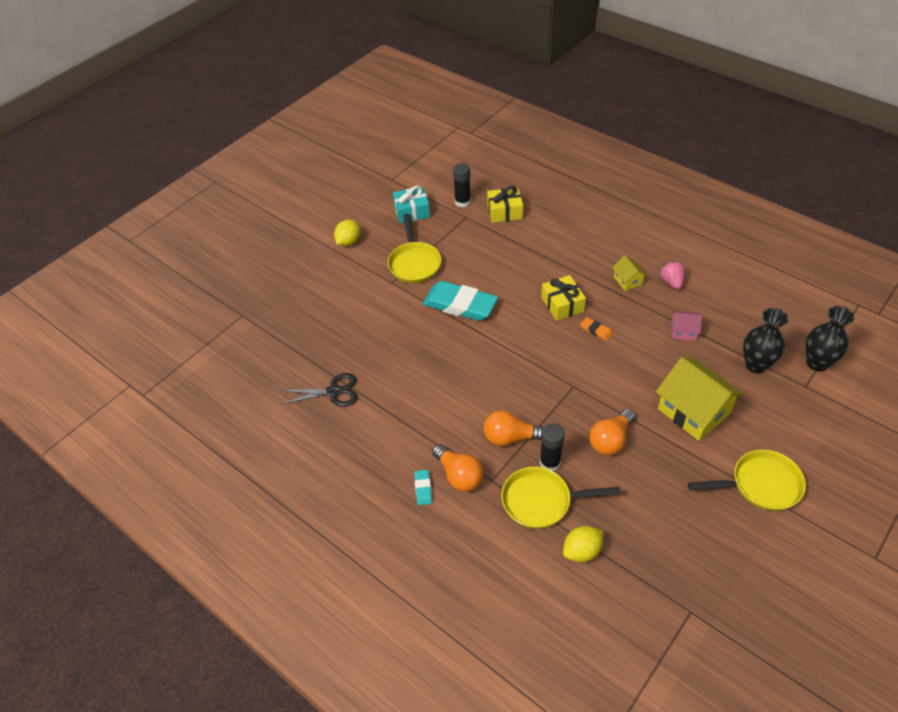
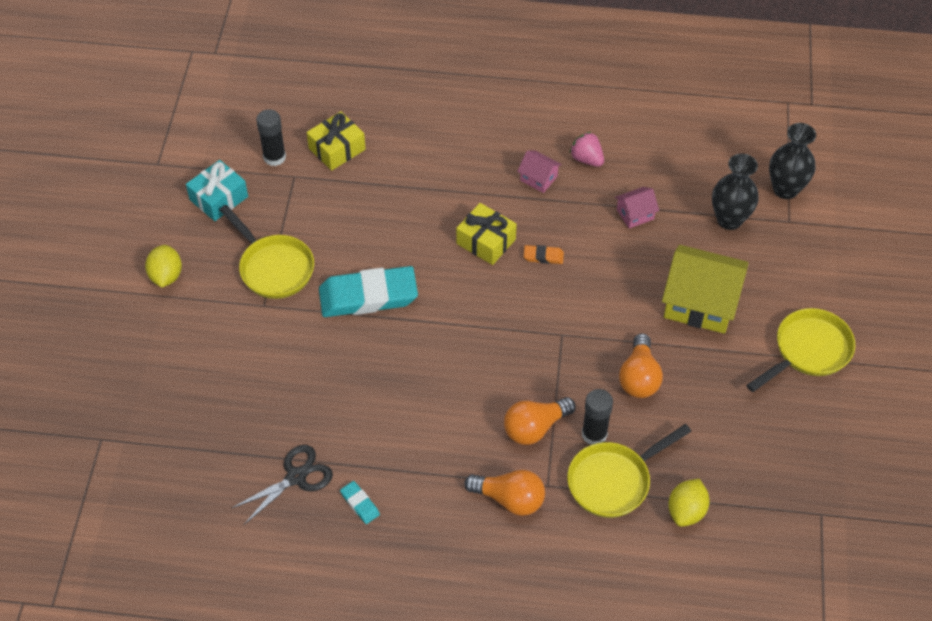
camera: 35 degrees left, 5 degrees up
turquoise eraser [414,470,432,505] -> turquoise eraser moved to [340,481,380,524]
yellow house [612,255,647,291] -> pink house [517,151,562,193]

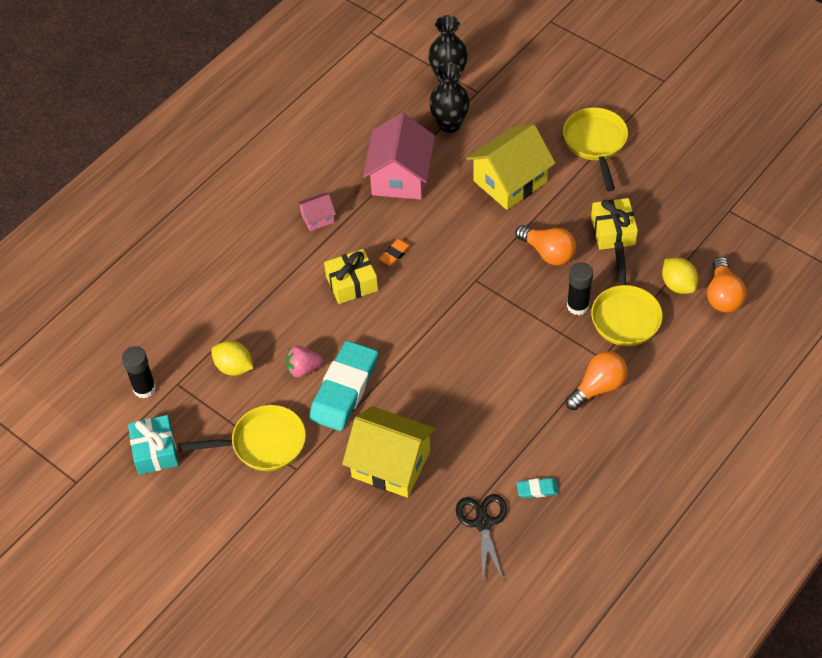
camera: 55 degrees left, 0 degrees up
yellow lemon [145,245,182,288] -> yellow lemon moved to [211,341,253,376]
yellow gift [307,111,366,171] -> yellow gift moved to [591,198,638,250]
orange light bulb [504,397,575,445] -> orange light bulb moved to [707,257,747,312]
pink strawberry [570,132,604,167] -> pink strawberry moved to [286,346,323,378]
pink house [615,187,659,228] -> pink house [363,113,435,200], size x2.08
none -> yellow house [342,406,436,498]

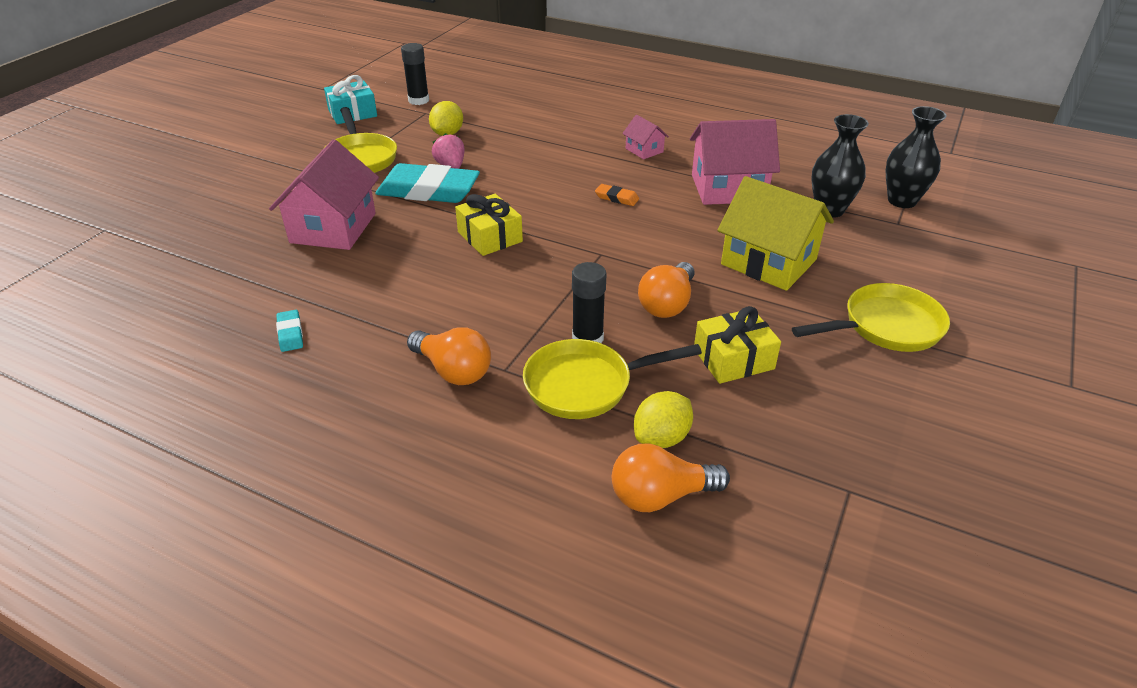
camera: 75 degrees right, 15 degrees down
yellow gift [324,249,378,304] -> yellow gift moved to [455,194,523,256]
yellow house [342,406,436,498] -> pink house [269,139,379,250]
black scissors [456,494,507,579] -> none

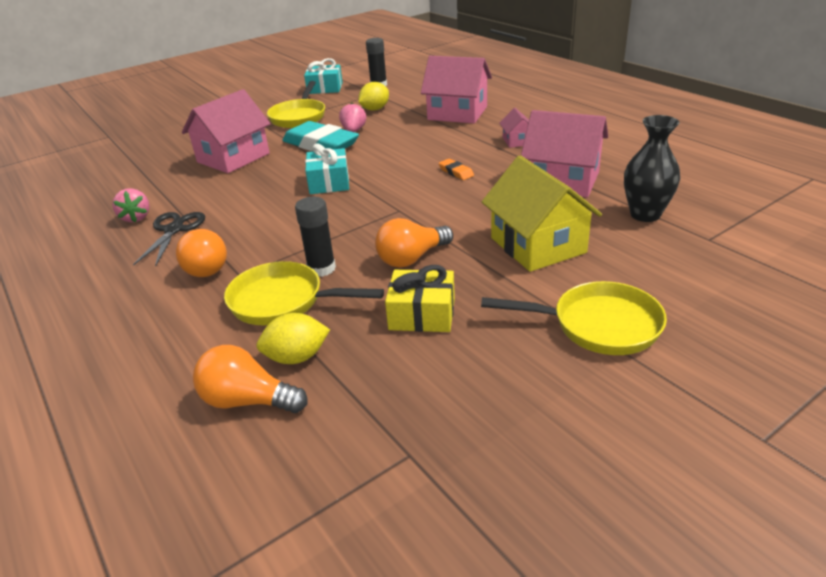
camera: 30 degrees right, 5 degrees down
turquoise eraser [276,310,303,352] -> pink strawberry [112,188,149,222]
yellow gift [455,194,523,256] -> turquoise gift [305,143,349,194]
black vase [886,106,947,208] -> none
none -> black scissors [133,212,205,267]
none -> pink house [421,56,492,123]

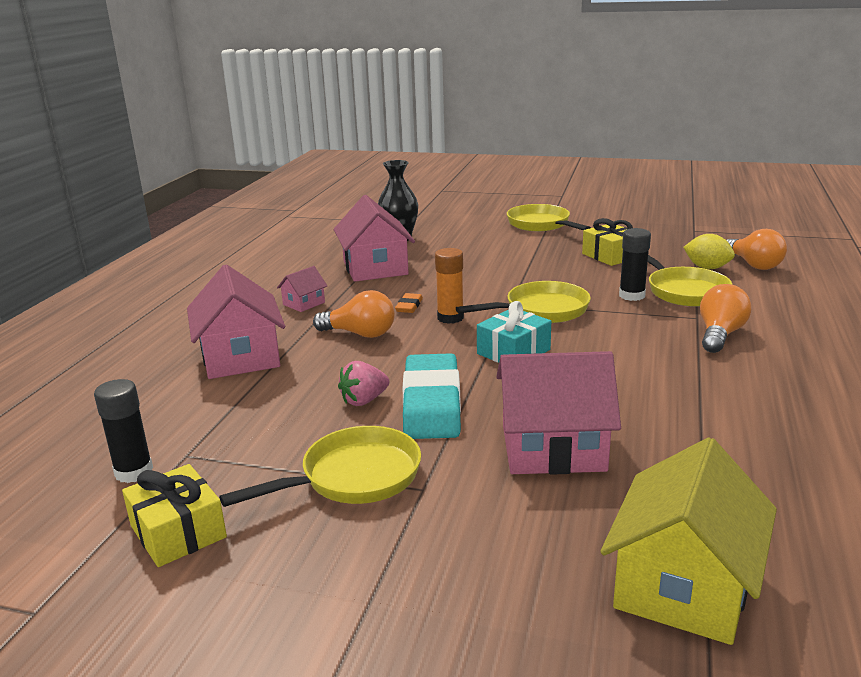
camera: 130 degrees left, 10 degrees down
pink strawberry [112,188,149,222] -> none
black scissors [133,212,205,267] -> none
turquoise gift [304,58,343,94] -> yellow gift [122,464,227,567]
yellow lemon [358,82,389,111] -> none
orange light bulb [375,218,453,268] -> orange light bulb moved to [313,290,395,338]
yellow house [482,155,602,272] -> yellow house moved to [600,437,777,645]
none -> orange glue stick [435,248,464,324]
none -> yellow pan [456,281,591,323]

